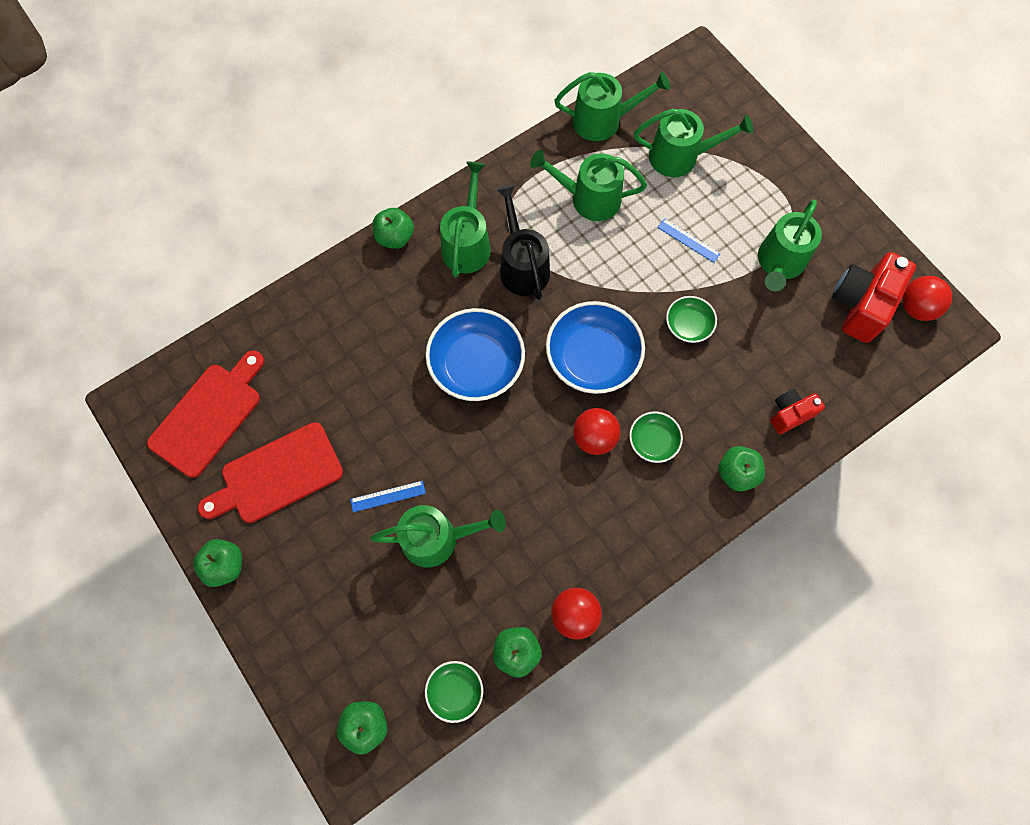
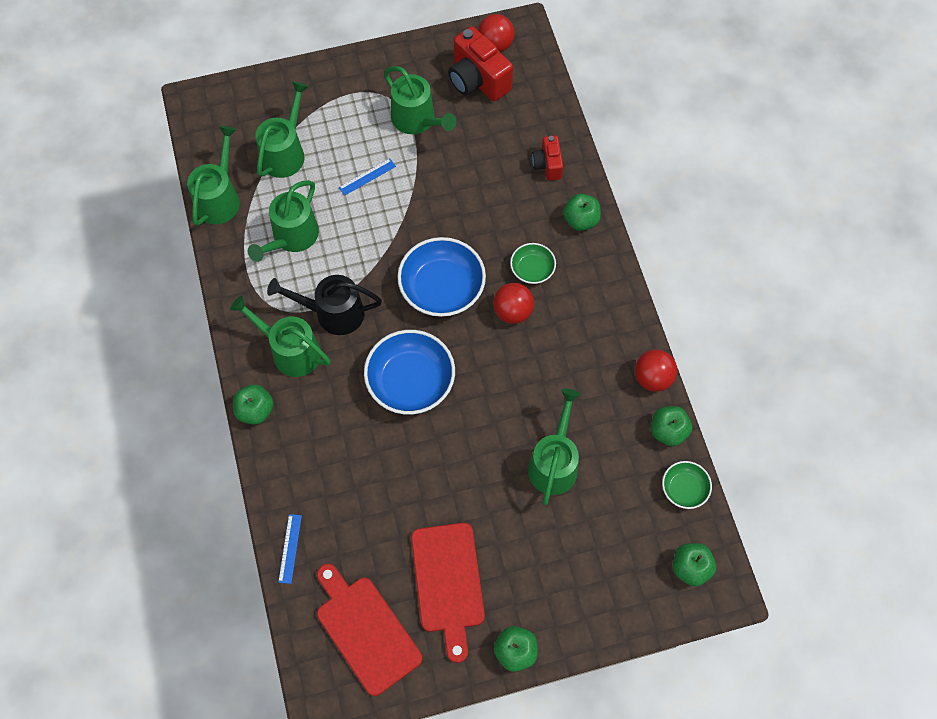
camera: 70 degrees left, 5 degrees down
blue ruler [350,481,426,512] -> blue ruler moved to [278,514,302,584]
green bowl [666,296,717,343] -> none

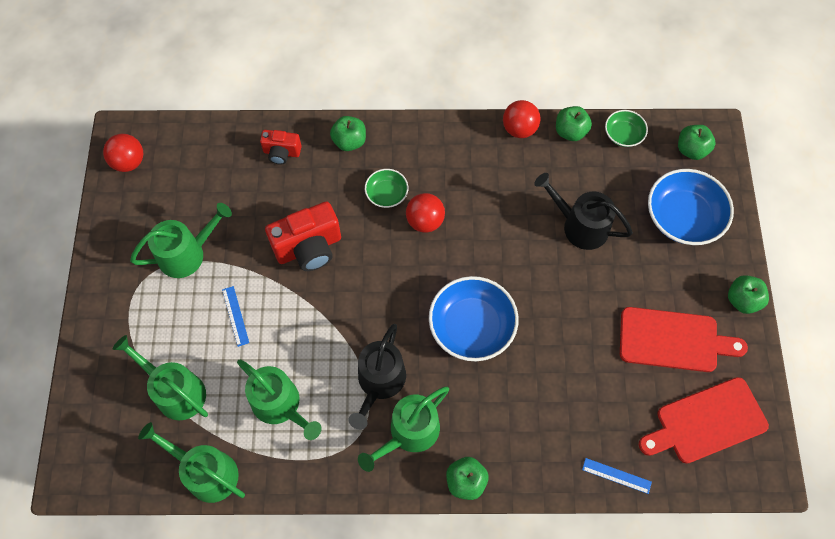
camera: 75 degrees left, 0 degrees up
blue bowl [397,237,486,317] -> blue bowl moved to [648,169,734,245]
red camera [448,26,513,101] -> red camera moved to [265,201,341,271]
green watering can [528,389,580,505] -> black watering can [534,173,633,250]

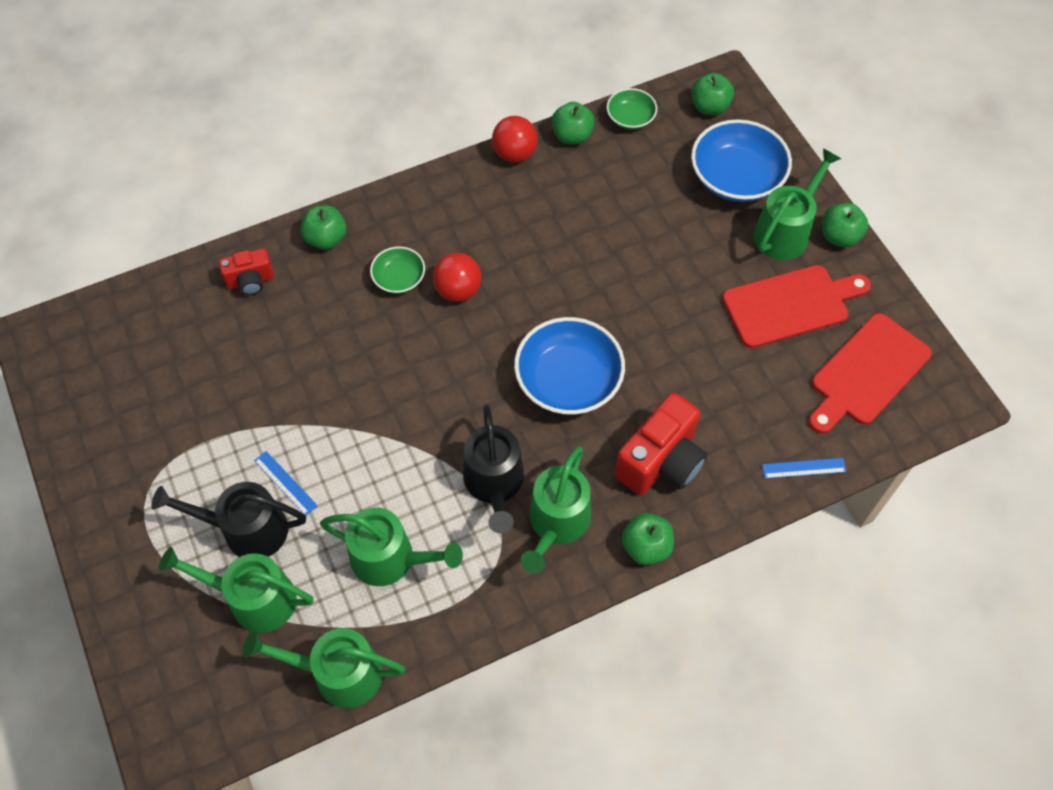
camera: 25 degrees left, 5 degrees down
red ball [103,134,143,172] -> none
green watering can [130,203,232,278] -> green watering can moved to [754,148,841,260]
red camera [265,201,341,271] -> red camera moved to [615,393,707,495]
black watering can [534,173,633,250] -> black watering can moved to [151,482,306,557]

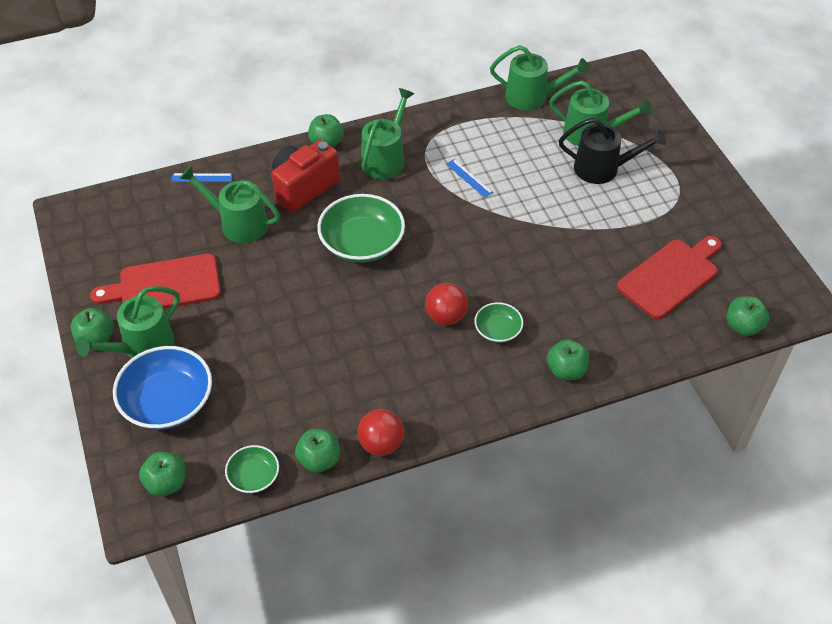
camera: 175 degrees left, 10 degrees down
red camera [219,249,274,295] -> none
blue ruler [254,451,318,516] -> blue ruler moved to [446,159,493,198]
green watering can [320,507,463,586] -> green watering can moved to [179,166,280,243]
black watering can [463,405,524,533] -> none
blue bowl [514,317,625,415] -> green bowl [317,194,405,263]
red cutting board [809,313,932,434] -> red cutting board moved to [617,236,722,319]
none -> green apple [727,296,769,336]

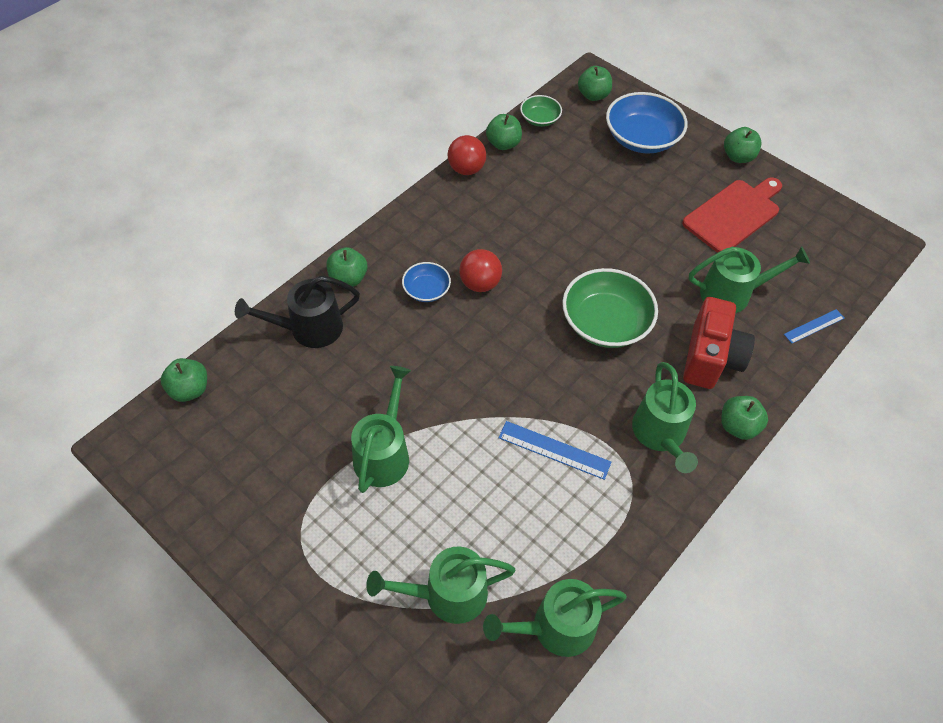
camera: 150 degrees right, 5 degrees up
green watering can [76,286,180,359] -> green watering can moved to [351,366,411,493]
blue ruler [446,159,493,198] -> blue ruler [498,421,611,480], size x1.50
green bowl [475,302,523,343] -> blue bowl [402,262,451,302]
black watering can [559,118,666,184] -> black watering can moved to [235,276,360,348]
red cutting board [617,236,722,319] -> none

